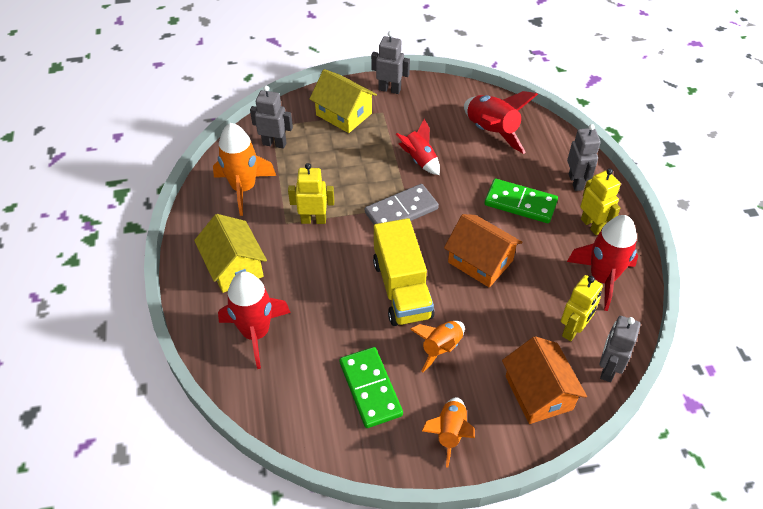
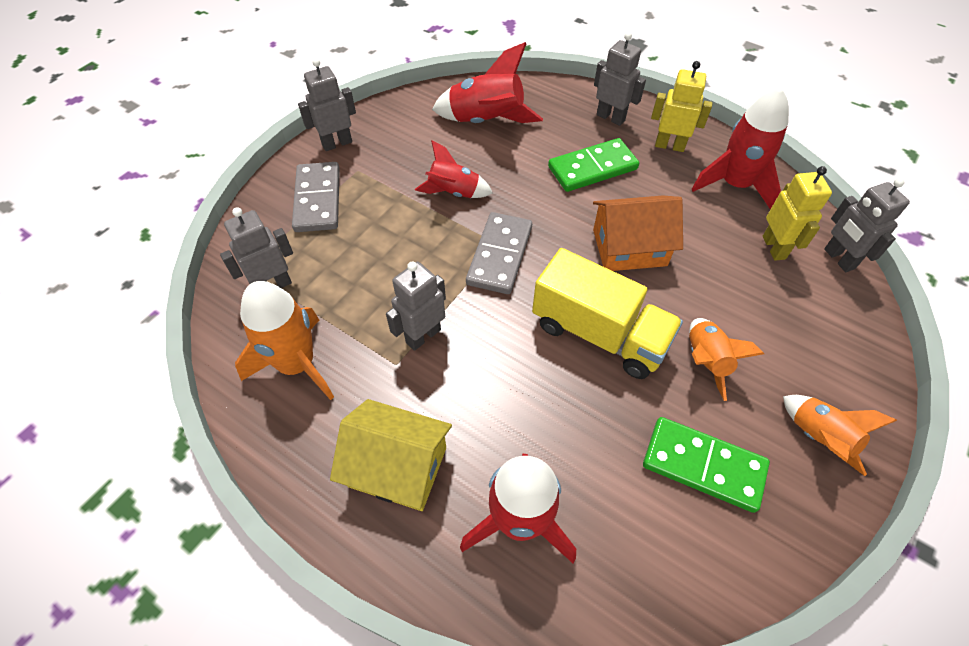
camera: 45 degrees left, 5 degrees up
yellow robot [288,163,334,224] -> grey robot [386,262,446,351]
yellow house [309,69,377,133] -> grey domino [292,162,340,232]
orange house [502,336,587,424] -> none

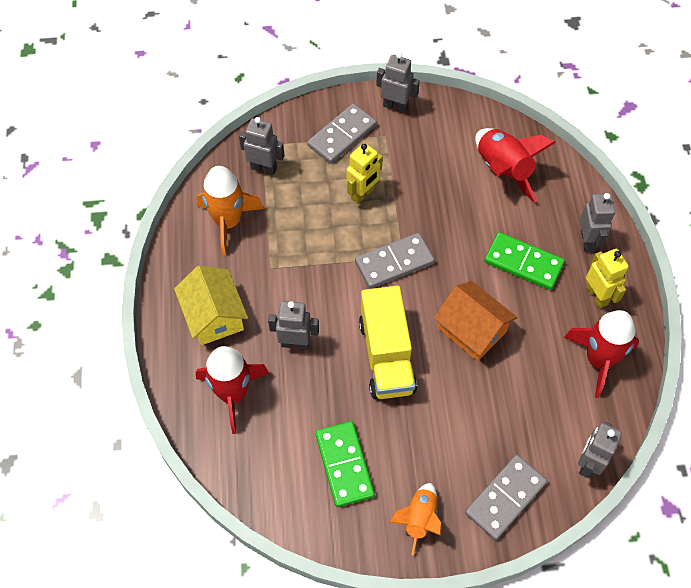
camera: 50 degrees right, 5 degrees up
grey robot [386,262,446,351] -> grey robot moved to [268,301,319,350]
red rocket [415,140,493,198] -> none
orange rocket [689,318,764,401] -> none
yellow robot [763,166,832,261] -> yellow robot moved to [347,143,383,204]
none -> grey domino [465,455,547,540]

